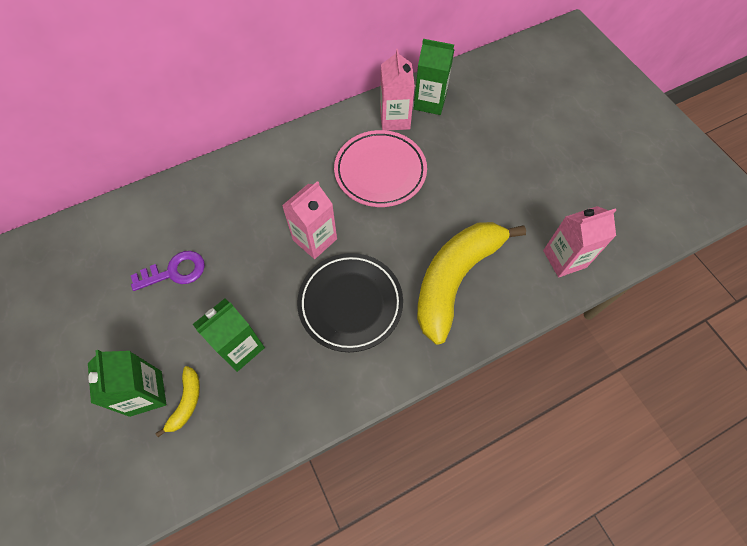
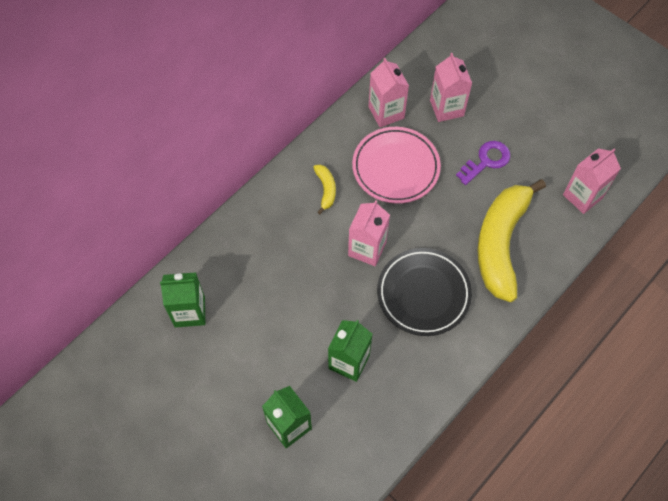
camera: 20 degrees left, 0 degrees up
purple key [131,251,205,291] -> purple key moved to [456,141,510,185]
yellow banana [156,366,200,437] -> yellow banana moved to [313,165,336,214]
green carton [414,39,454,115] -> green carton moved to [160,272,205,327]
none -> pink carton [430,53,472,122]

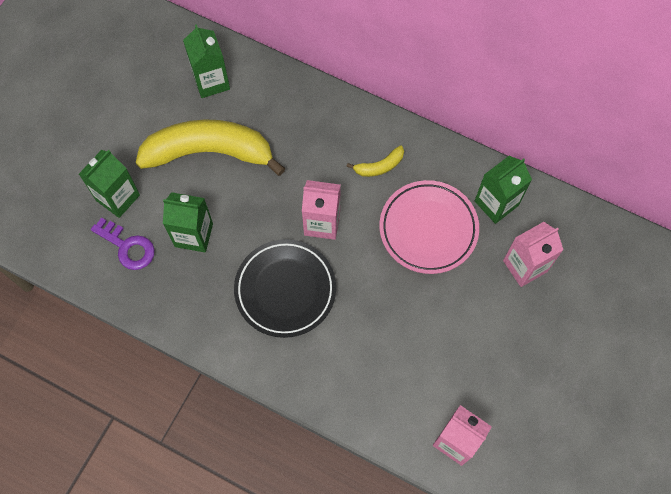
camera: 75 degrees right, 5 degrees up
pink carton [368,58,409,127] -> green carton [475,156,532,224]
purple key [456,141,510,185] -> purple key moved to [91,217,155,270]
yellow banana [478,179,546,302] -> yellow banana moved to [136,119,286,176]

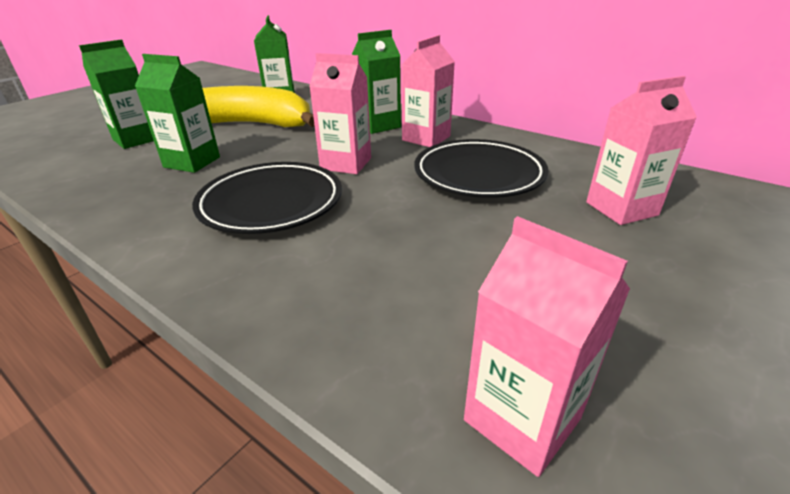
camera: 10 degrees right, 35 degrees down
purple key [91,217,155,270] -> none
yellow banana [346,145,404,177] -> pink carton [401,35,455,147]
pink plate [379,180,479,274] -> black plate [415,139,549,198]
green carton [475,156,532,224] -> green carton moved to [352,30,401,134]

